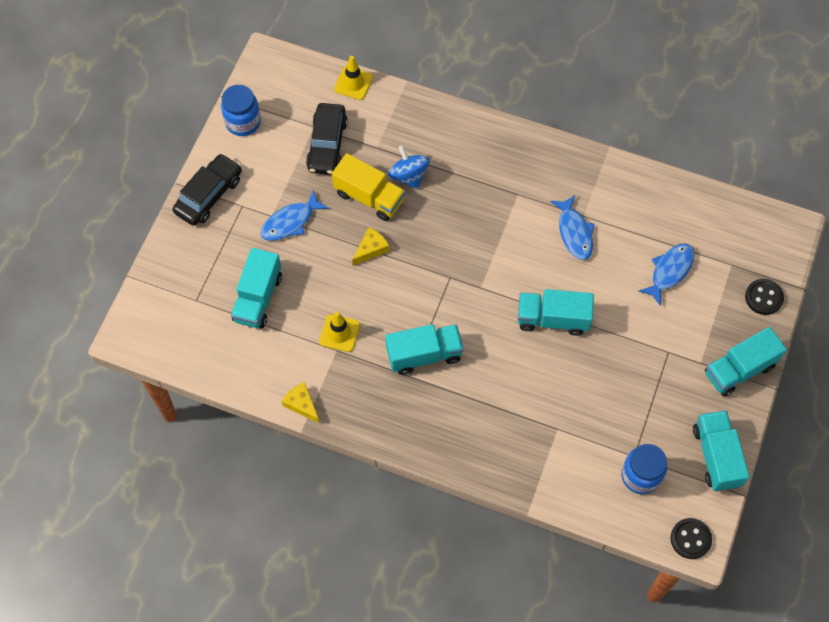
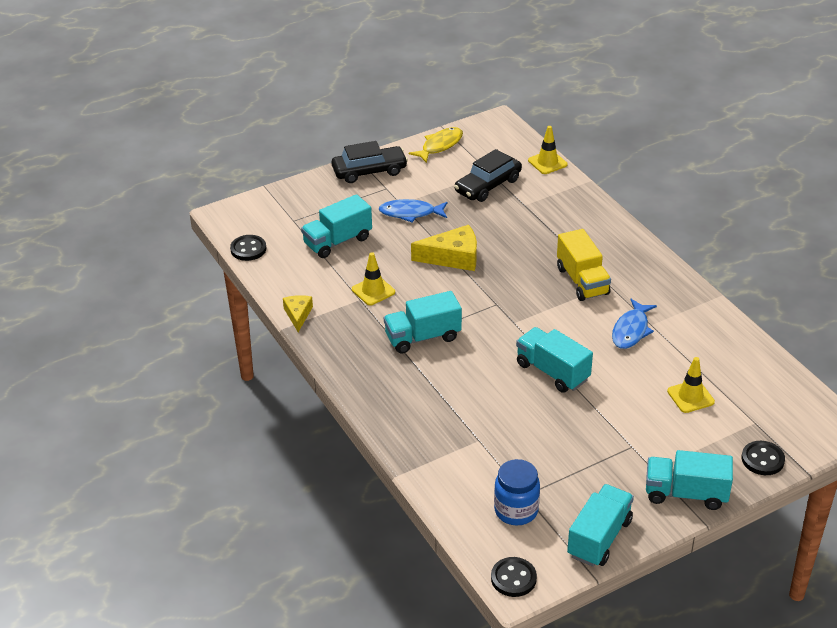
camera: 40 degrees right, 25 degrees down
blue jar [221,85,261,136] -> yellow fish [409,127,463,163]
yellow truck [332,153,405,221] -> yellow truck moved to [557,229,611,301]
yellow cheese [352,227,389,266] -> yellow cheese [411,225,477,271], size x1.67
turquoise truck [386,324,464,375] -> turquoise truck turned 135 degrees clockwise [384,291,462,354]
blue spinning top [388,145,429,189] -> none
blue fish [638,243,695,306] -> yellow traffic cone [667,357,715,413]
none -> black button [230,235,266,261]

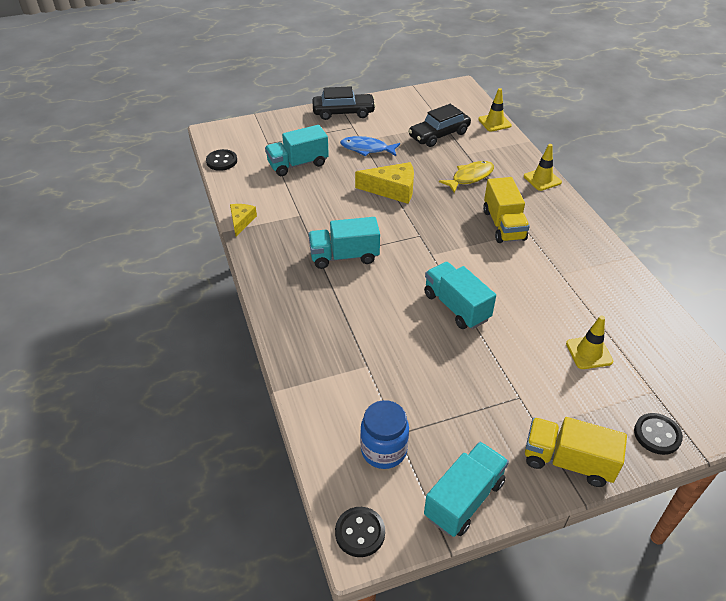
camera: 10 degrees right, 5 degrees up
yellow traffic cone [352,252,395,306] -> yellow traffic cone moved to [524,144,562,191]
yellow fish [409,127,463,163] -> yellow fish moved to [439,161,494,193]
blue fish [612,299,657,349] -> none
turquoise truck [646,450,733,510] -> yellow truck [525,417,627,487]

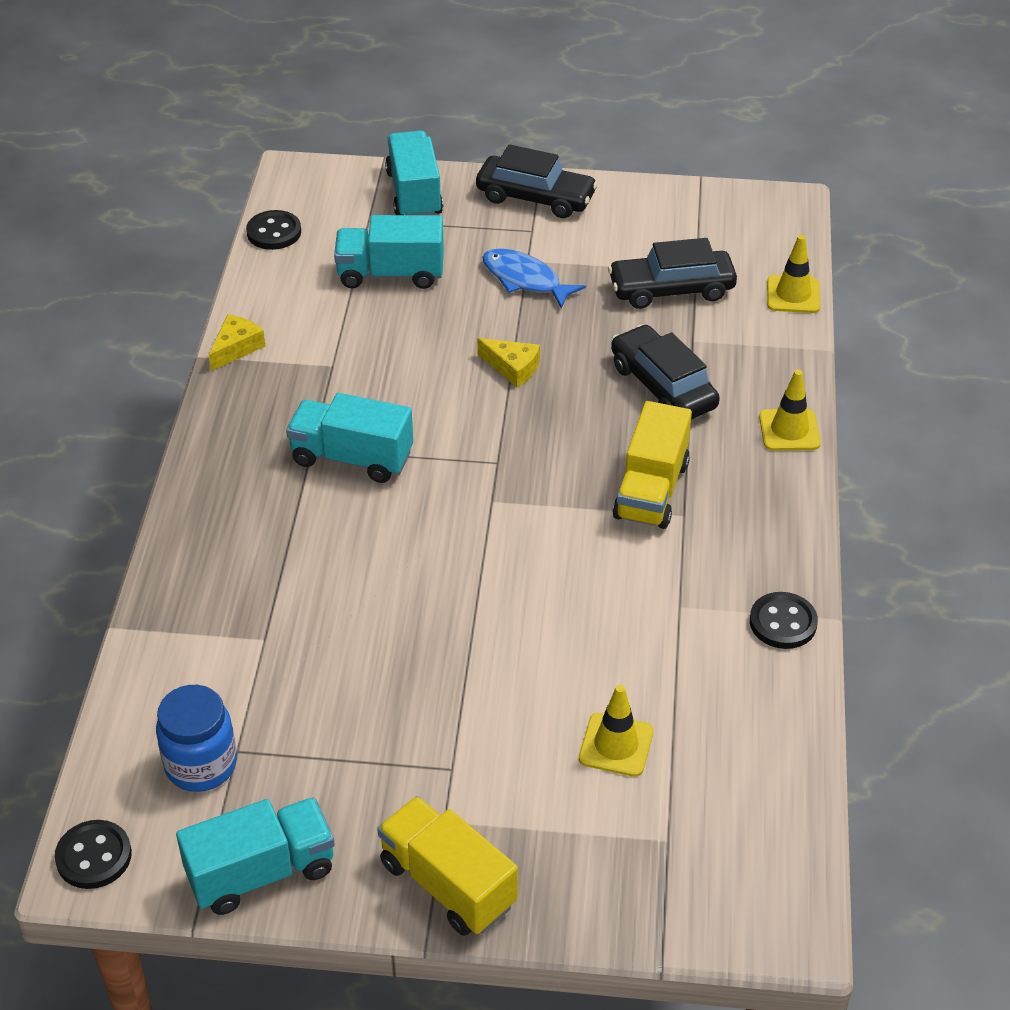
camera: 25 degrees right, 0 degrees up
yellow cheese [355,162,414,204] -> yellow cheese [477,338,540,387], size x0.60
turquoise truck [424,262,496,329] -> turquoise truck moved to [385,130,443,215]
yellow fish [439,161,494,193] -> black car [611,324,720,419]
black button [634,413,683,455] -> black button moved to [750,592,818,649]

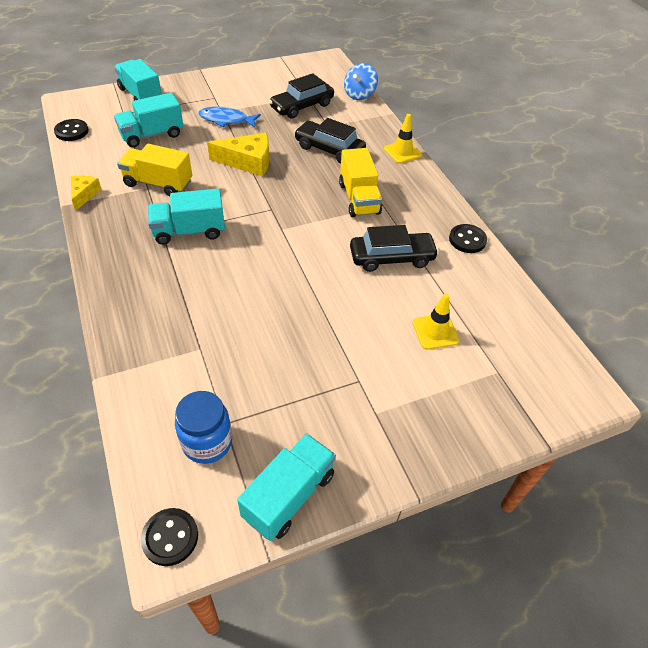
camera: 30 degrees left, 5 degrees up
yellow truck [377,796,518,936] -> yellow truck moved to [117,144,192,196]
black car [476,144,598,218] -> black car moved to [350,225,439,272]
yellow cheese [477,338,540,387] -> yellow cheese [207,133,270,176], size x1.67
yellow traffic cone [767,235,820,313] -> blue spinning top [344,63,378,100]

